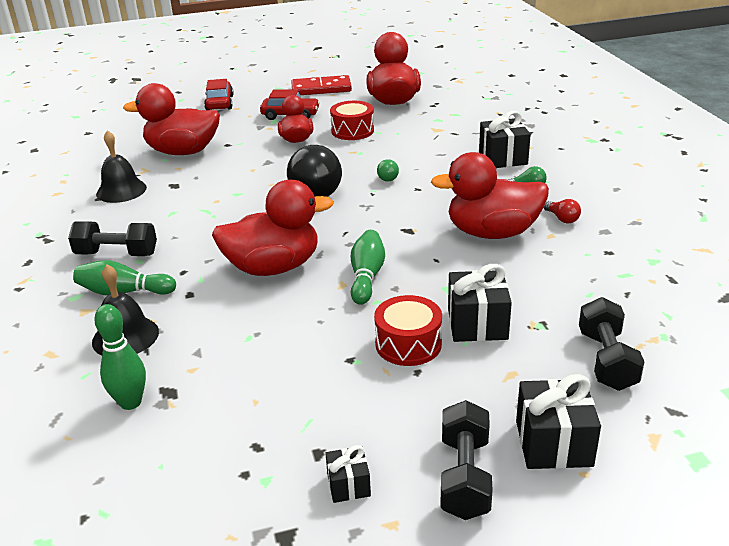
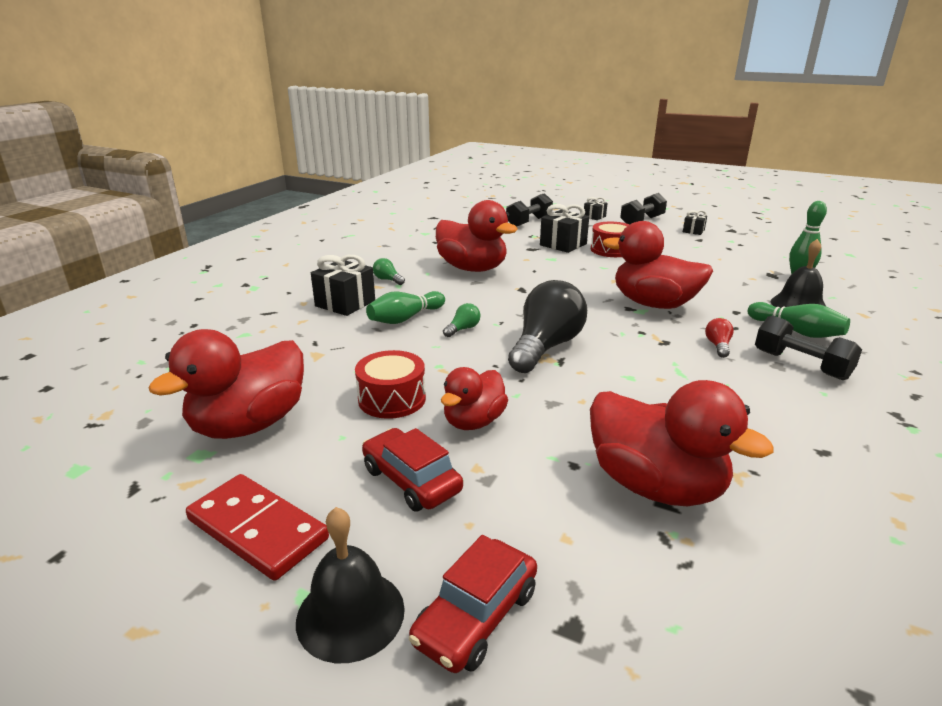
camera: 140 degrees left, 5 degrees down
black bell [96,130,147,203] -> black bell moved to [296,507,405,663]
green bowling pin [351,230,385,305] -> green bowling pin moved to [366,291,445,324]
black gift [516,374,601,469] -> black gift [584,197,607,220], size x0.55
red light bulb [544,199,581,223] -> red light bulb moved to [705,318,734,358]

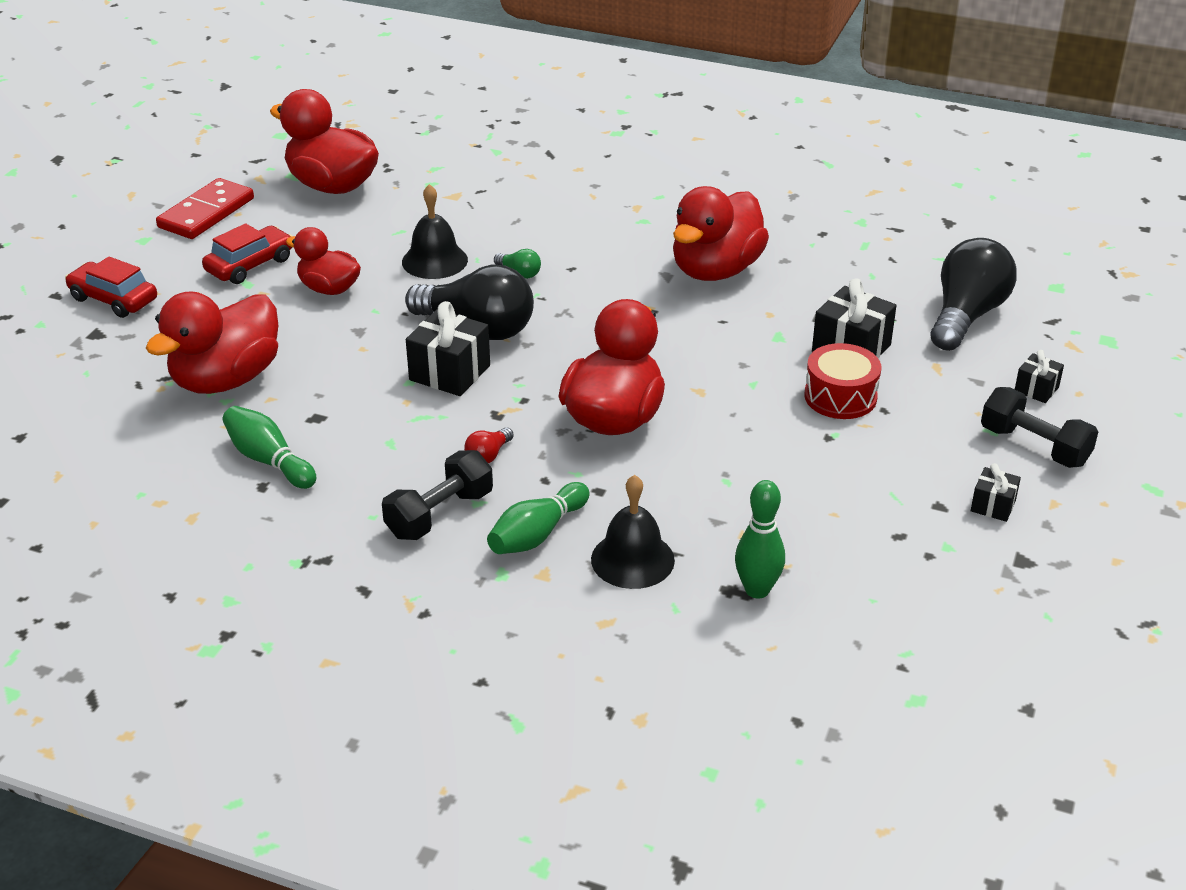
camera: 85 degrees right, 10 degrees up
black bell [296,507,405,663] -> black bell moved to [402,184,468,279]
black gift [311,255,375,316] -> black gift moved to [406,301,490,396]
red drum [355,350,426,419] -> none
green bowling pin [366,291,445,324] -> green bowling pin moved to [222,406,316,489]
green light bulb [373,258,405,285] -> none
black dumbbell [506,193,553,227] -> black light bulb [931,238,1017,351]
red light bulb [705,318,734,358] -> red light bulb turned 120 degrees clockwise [464,427,514,464]

